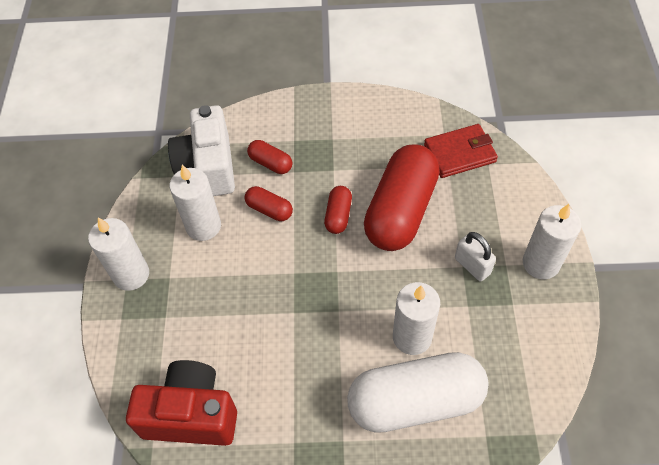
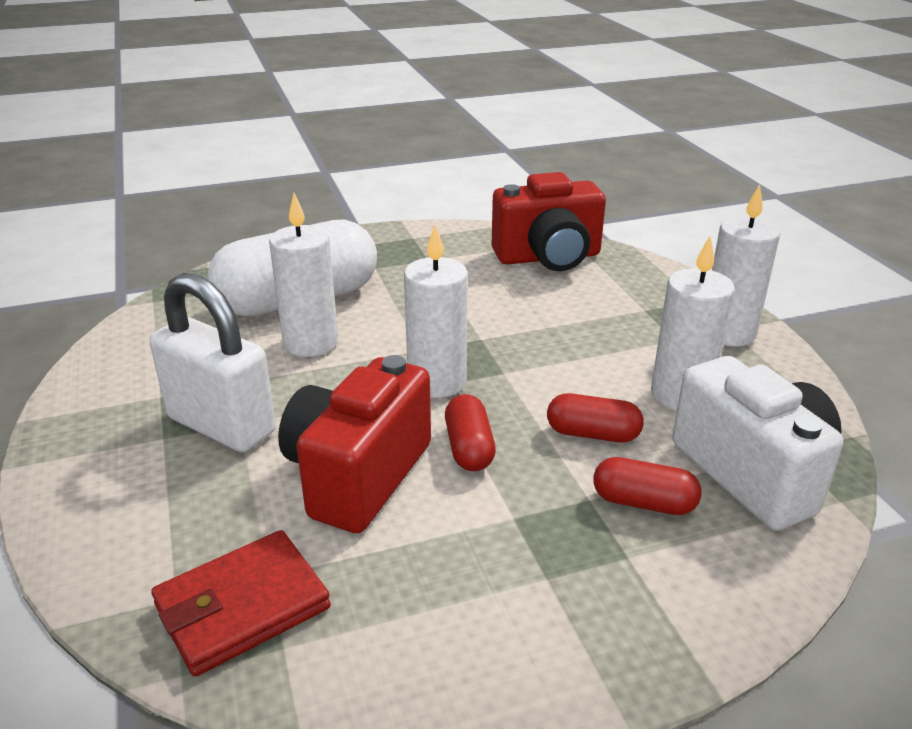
camera: 160 degrees right, 25 degrees down
red capsule [364,144,440,251] -> red camera [278,355,431,533]
white padlock [455,232,496,282] -> white padlock [150,273,276,452], size x1.76
white candle [523,204,581,279] -> white candle moved to [404,225,468,398]

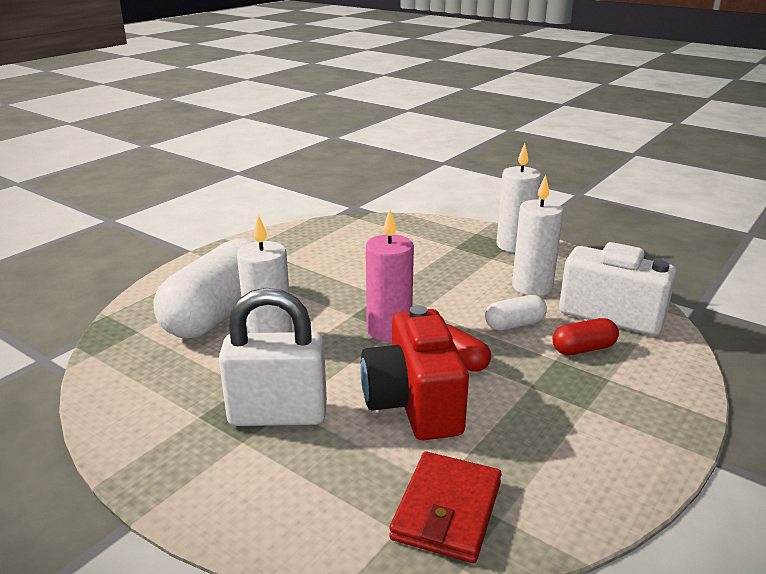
camera: 35 degrees left, 5 degrees down
white candle [404,225,468,398] -> pink candle [366,209,414,342]
red camera [492,172,606,271] -> none
red capsule [547,393,644,443] -> white capsule [485,295,547,331]

